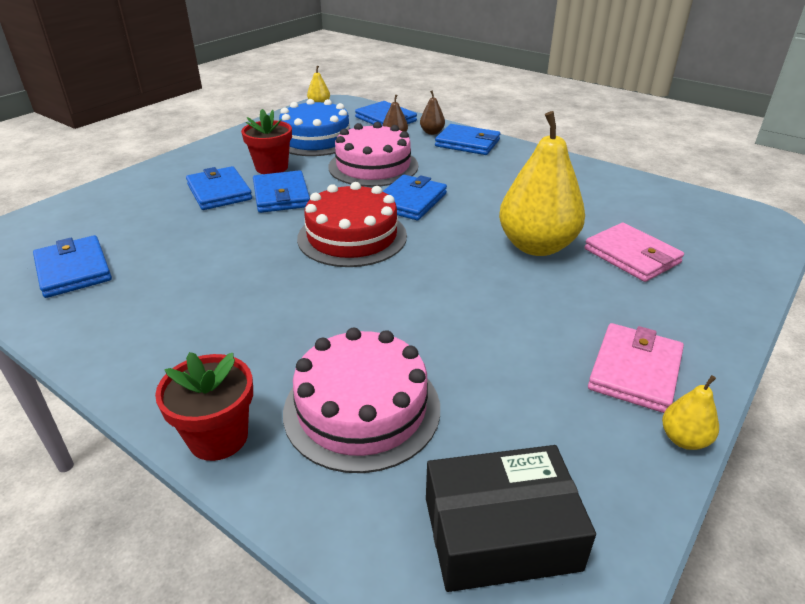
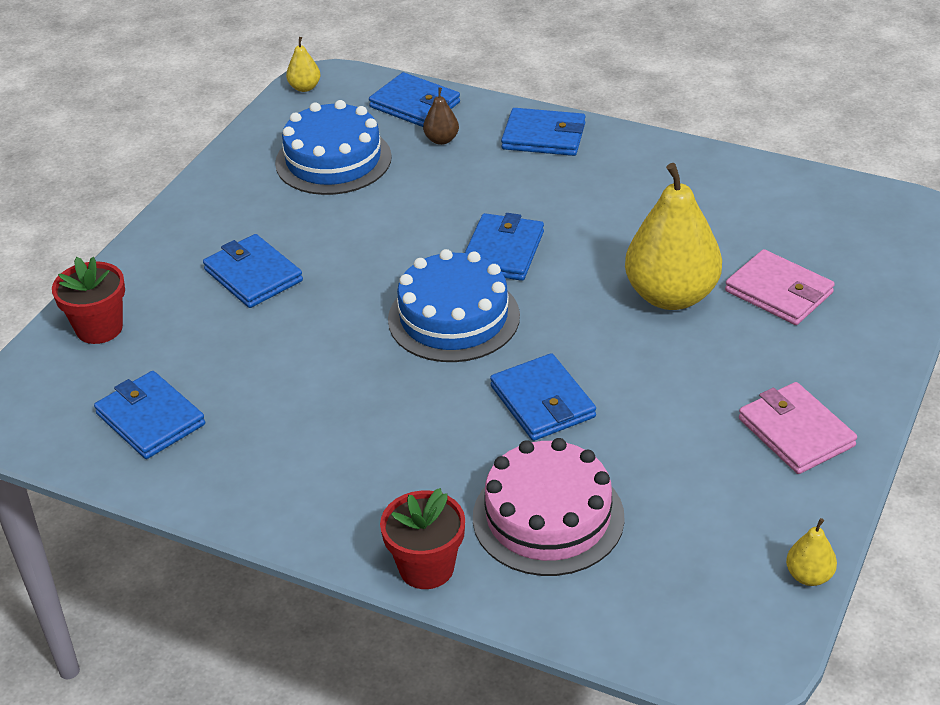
camera: 10 degrees left, 5 degrees up
red flower pot [241,109,292,174] -> red flower pot moved to [52,257,125,344]
blue wallet [253,170,310,213] -> blue wallet moved to [490,353,596,441]
red cake [297,182,407,267] -> blue cake [388,249,520,362]
pink cake [329,122,418,187] -> none
brown pear [420,90,445,135] -> none
black box [426,445,596,592] -> none
pink wallet [588,323,684,413] -> pink wallet turned 45 degrees counterclockwise [739,382,857,474]
yellow pear [662,375,719,450] -> yellow pear moved to [786,518,837,586]

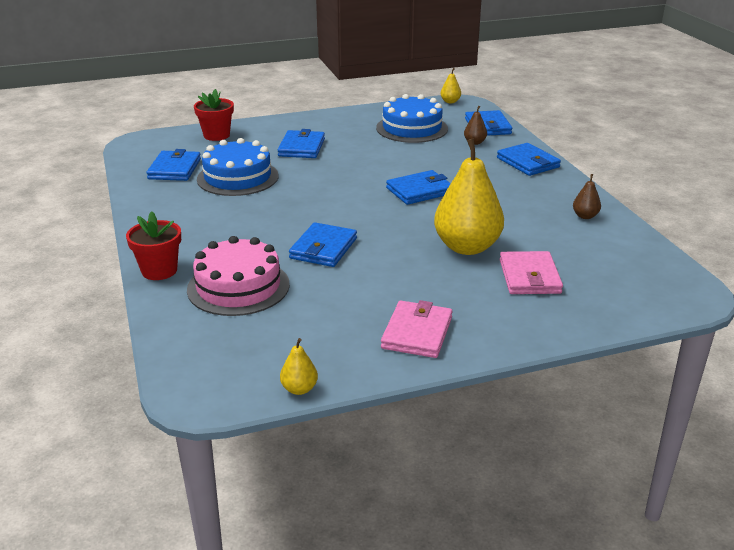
camera: 45 degrees right, 10 degrees down
blue cake [388,249,520,362] -> blue cake moved to [197,138,278,196]
none -> brown pear [573,174,601,219]

